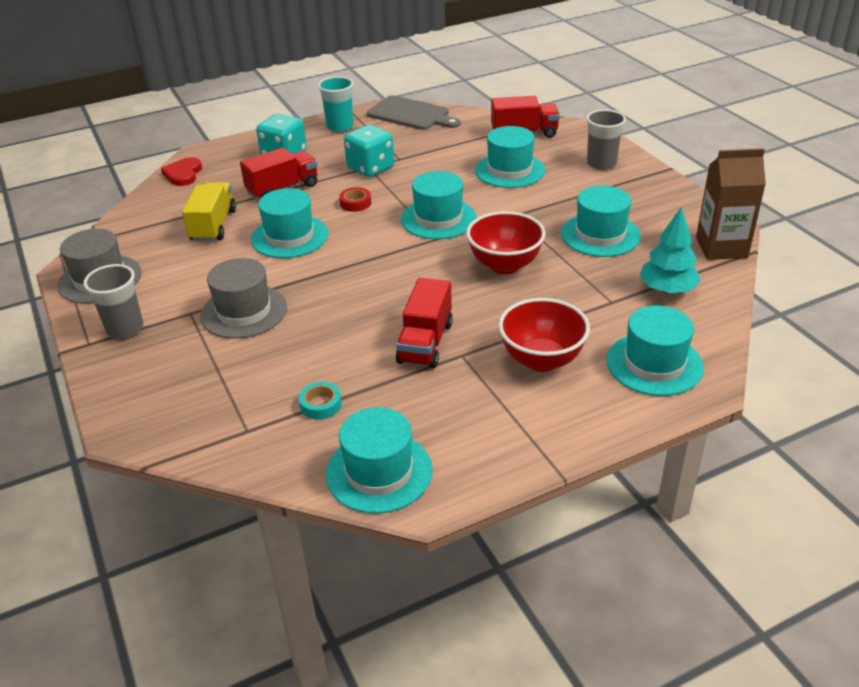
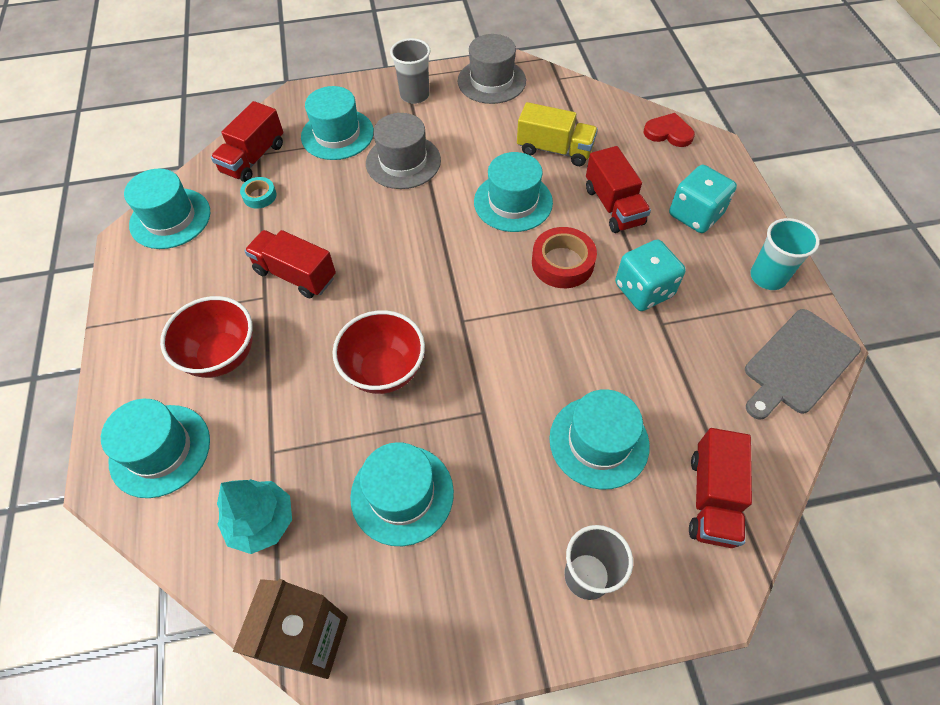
camera: 105 degrees right, 20 degrees up
red tape [339,187,371,212] -> red tape [532,227,597,288], size x1.74
turquoise hat [401,171,476,239] -> turquoise hat moved to [301,86,374,160]
none -> red truck [211,101,283,182]

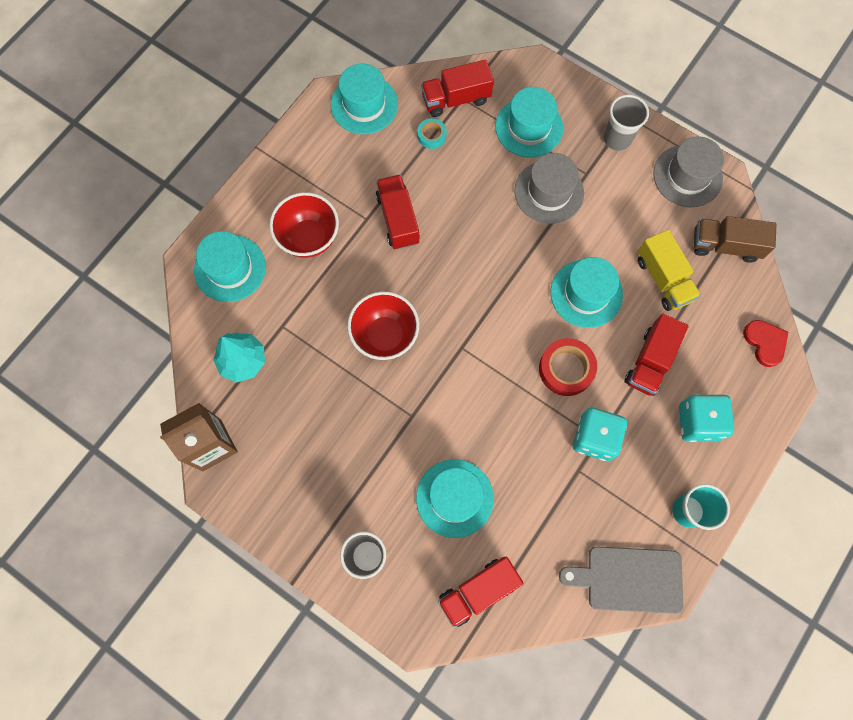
camera: 45 degrees right, 15 degrees up
turquoise hat [350,442,454,546] -> none
none -> brown truck [693,216,776,263]

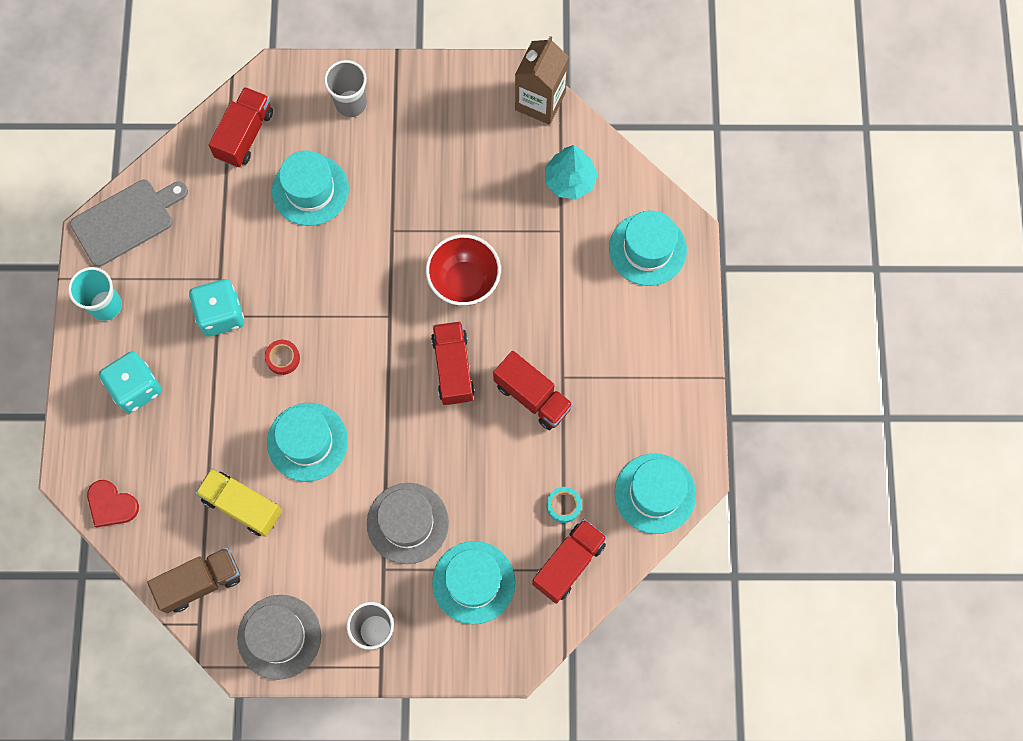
camera: 145 degrees right, 0 degrees up
red bowl [269,192,339,258] -> none
red tape [539,338,597,396] -> red tape [265,340,300,375], size x0.57
red truck [624,313,688,396] -> red truck moved to [431,321,475,405]

